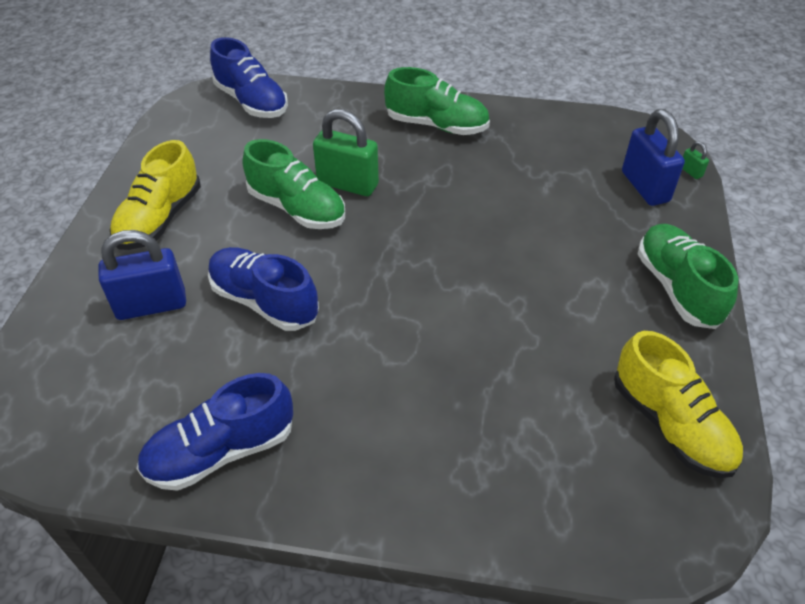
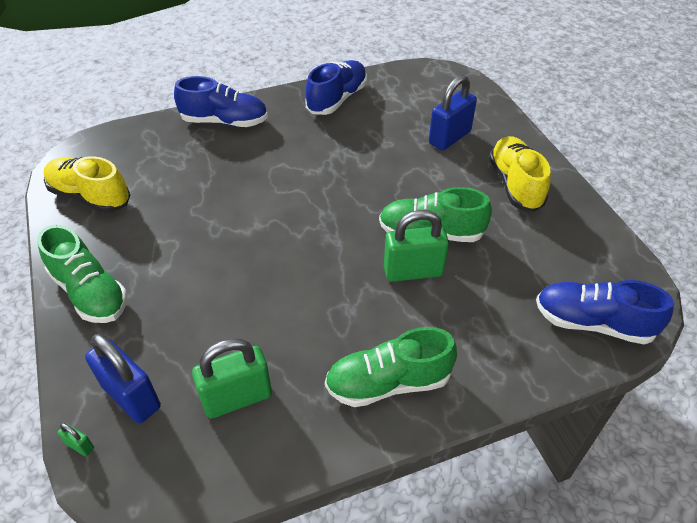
camera: 150 degrees right, 0 degrees up
blue shoe [208,247,319,331] -> blue shoe moved to [174,76,268,127]
none -> green padlock [192,338,272,419]

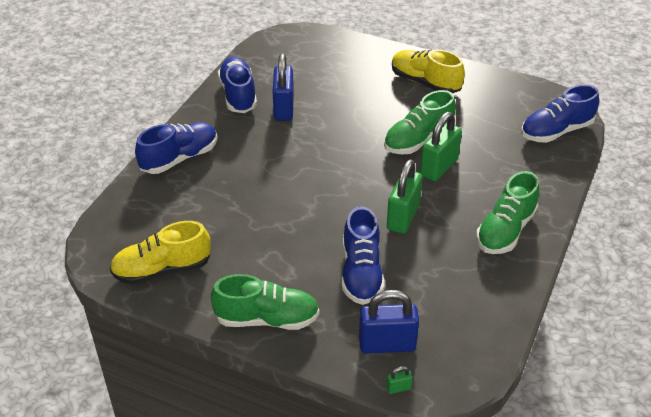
camera: 45 degrees left, 5 degrees down
green padlock [192,338,272,419] -> green padlock moved to [387,160,422,234]
blue padlock [429,75,477,151] -> blue padlock moved to [273,54,294,121]
none -> blue shoe [342,206,385,305]

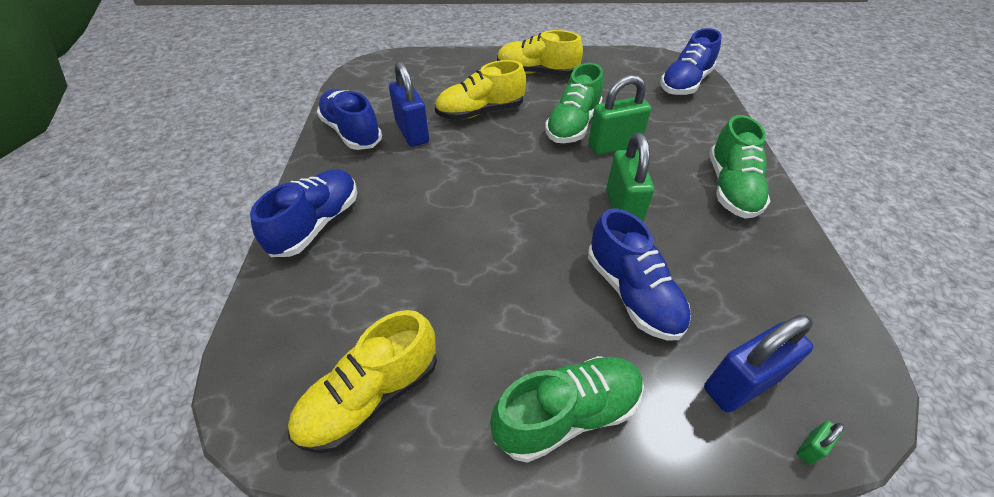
camera: 25 degrees left, 5 degrees up
green padlock [420,112,462,181] -> green padlock turned 60 degrees clockwise [588,75,651,155]
none -> yellow shoe [435,60,526,120]

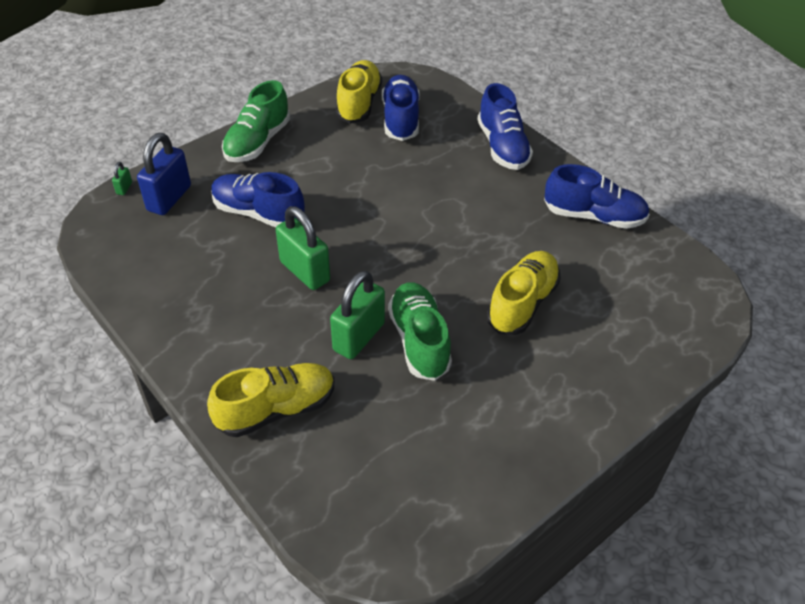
camera: 140 degrees right, 0 degrees up
blue padlock [389,61,429,147] -> none
yellow shoe [497,30,583,76] -> yellow shoe moved to [207,363,334,437]
blue shoe [660,28,722,95] -> blue shoe moved to [382,75,420,141]
green shoe [709,115,771,219] -> none

